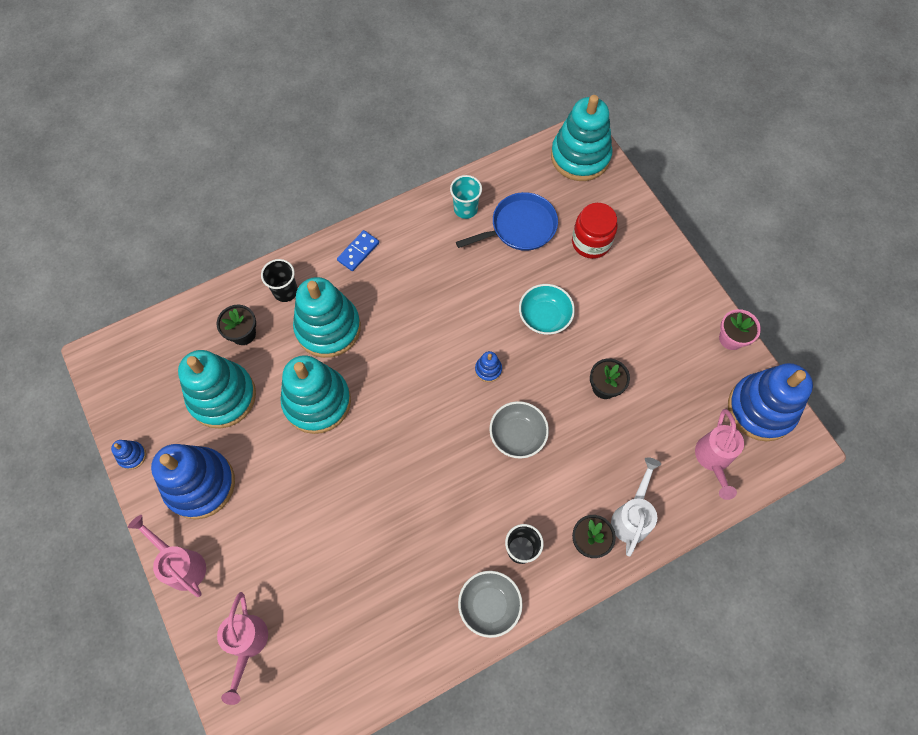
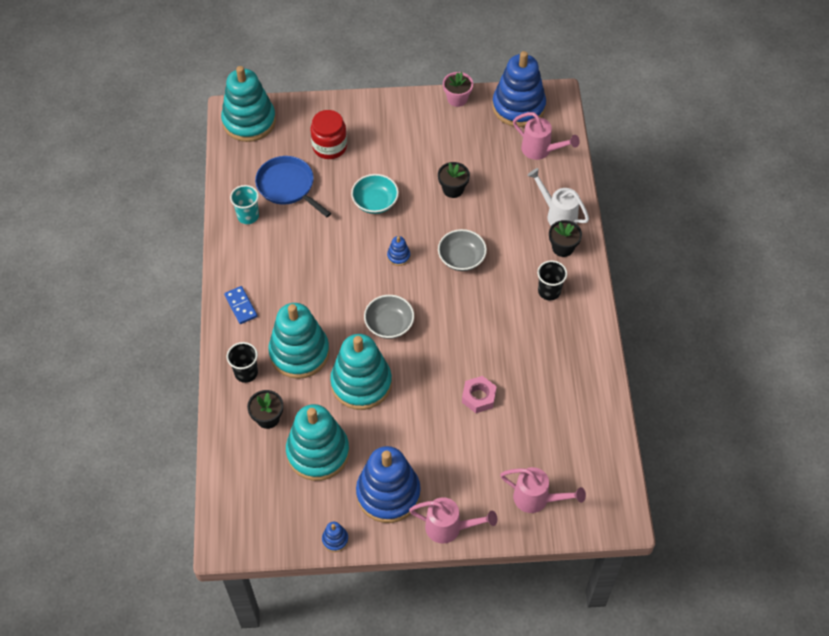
camera: 65 degrees left, 10 degrees down
pink watering can [128,515,206,597] -> pink watering can turned 150 degrees counterclockwise [409,497,497,544]
blue pan [456,192,558,251] -> blue pan turned 45 degrees counterclockwise [255,156,331,217]
grey bowl [458,571,523,638] -> grey bowl moved to [364,295,414,339]
none -> pink nut [462,376,497,413]

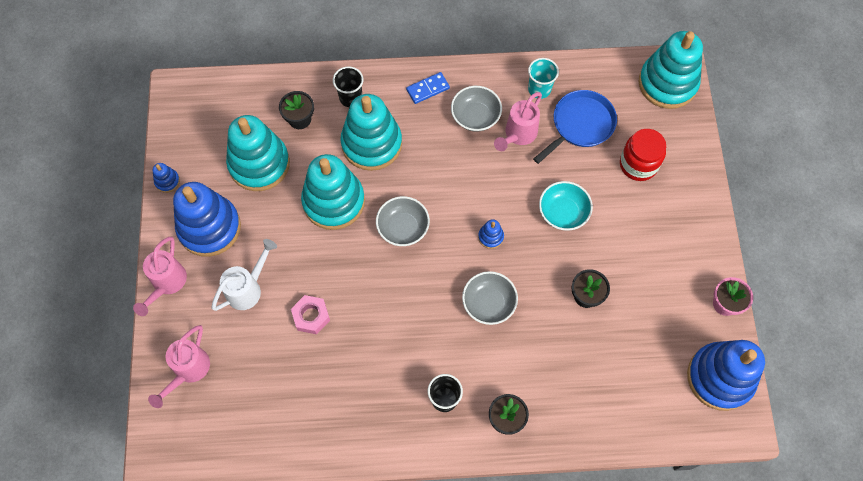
camera: 90 degrees right, 10 degrees up
pink watering can [513,112,580,160] -> pink watering can moved to [494,92,542,151]
white watering can [527,168,589,226] -> white watering can moved to [211,239,277,311]
none -> grey bowl [451,86,502,132]

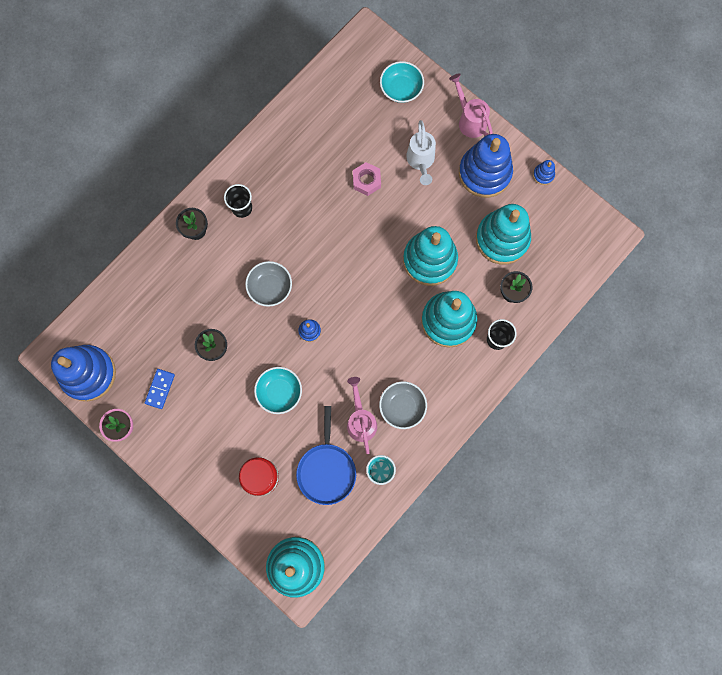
camera: 135 degrees right, 10 degrees up
pink watering can [148,325,210,408] -> turquoise bowl [380,61,424,103]
grey bowl [376,196,430,246] -> none
blue domino [406,72,450,104] -> blue domino moved to [145,369,175,409]

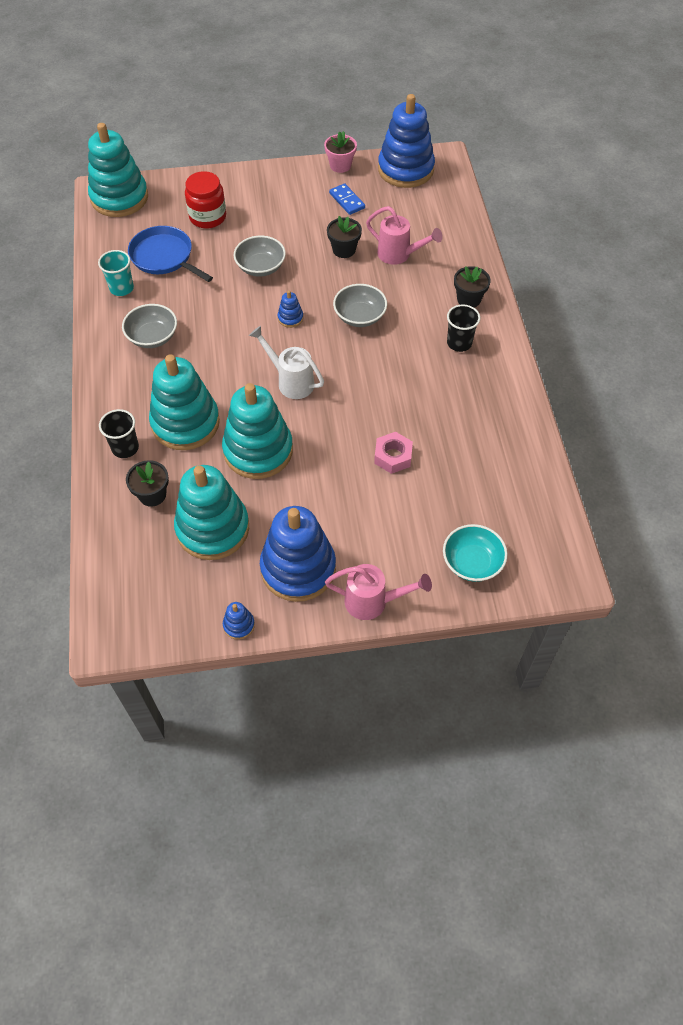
camera: 130 degrees right, 20 degrees down
turquoise bowl [254,367,302,414] -> grey bowl [234,236,286,277]
pink watering can [347,377,377,454] -> pink watering can moved to [366,206,443,265]
white watering can [406,120,436,185] -> white watering can moved to [249,326,324,399]

